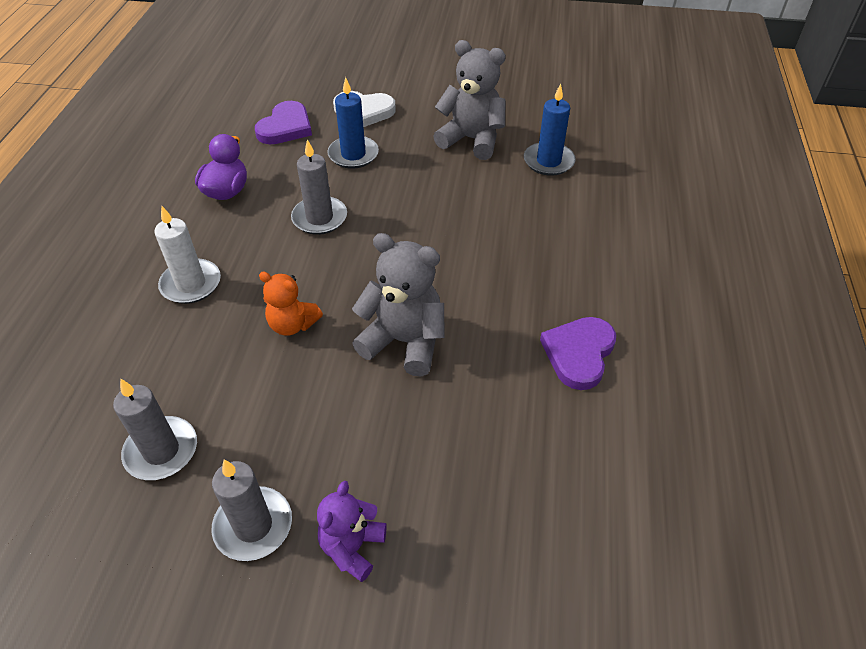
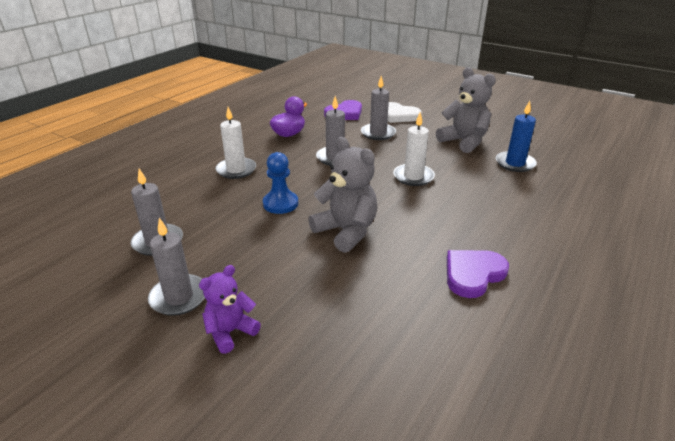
camera: 25 degrees right, 15 degrees down
orange teddy bear [259,272,323,336] -> blue pawn [263,152,298,214]
blue candle [327,77,379,169] -> grey candle [361,76,396,140]
none -> white candle [393,112,435,186]

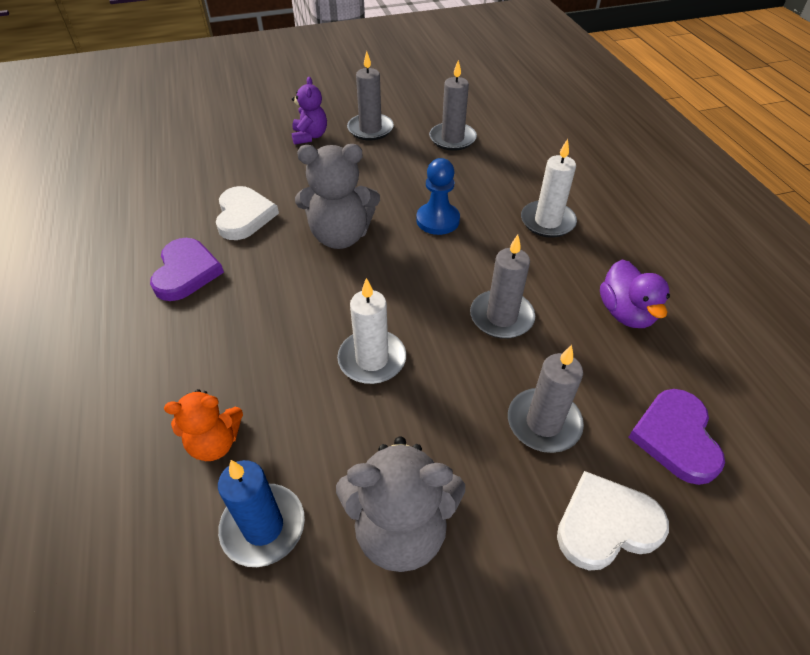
camera: 130 degrees right, 15 degrees up
none -> orange teddy bear [164,389,243,461]
none -> white heart [216,186,279,240]

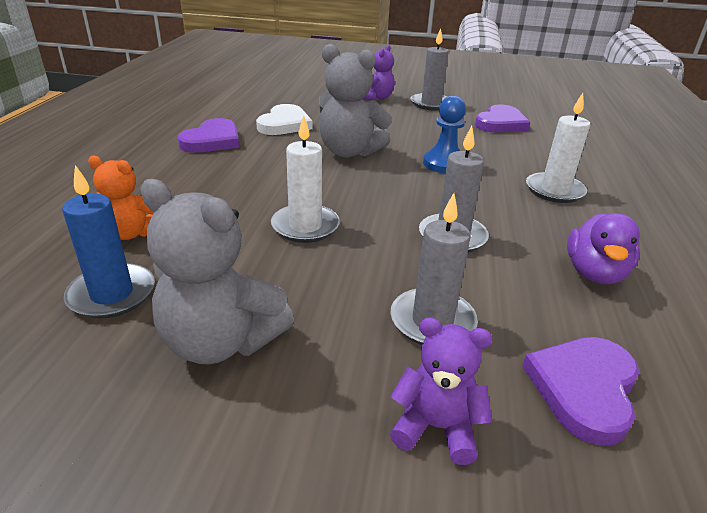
camera: 25 degrees right, 15 degrees down
grey candle [429,60,477,151] -> purple heart [475,104,530,132]
white heart [557,471,669,571] -> purple teddy bear [390,317,492,465]

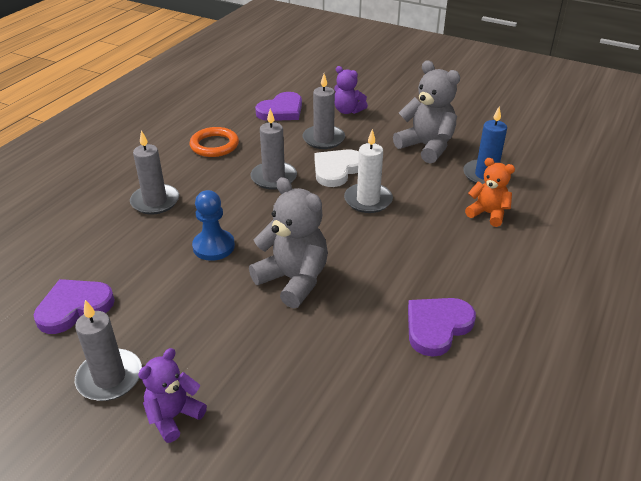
camera: 160 degrees left, 5 degrees up
white heart [256,104,312,135] -> white heart moved to [315,149,359,187]
white candle [526,93,590,203] -> grey candle [130,130,179,215]
purple duck [567,213,640,284] -> orange ring [190,127,239,157]

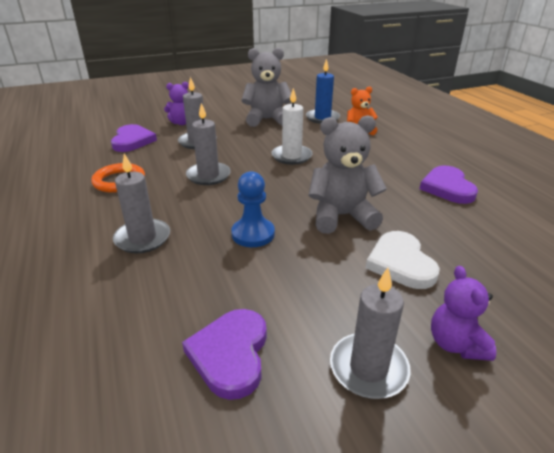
camera: 50 degrees left, 5 degrees down
white heart [315,149,359,187] -> white heart moved to [366,231,440,289]

